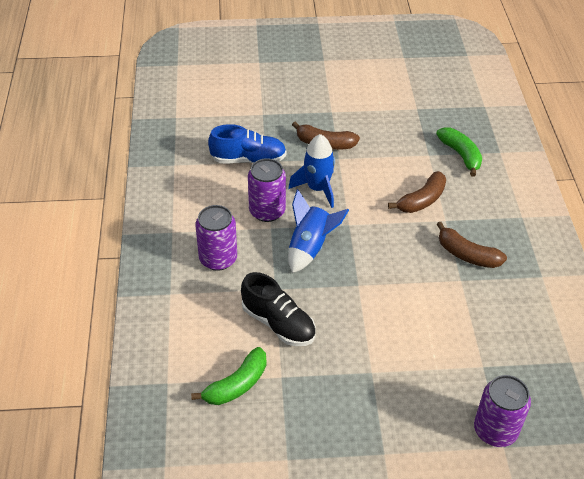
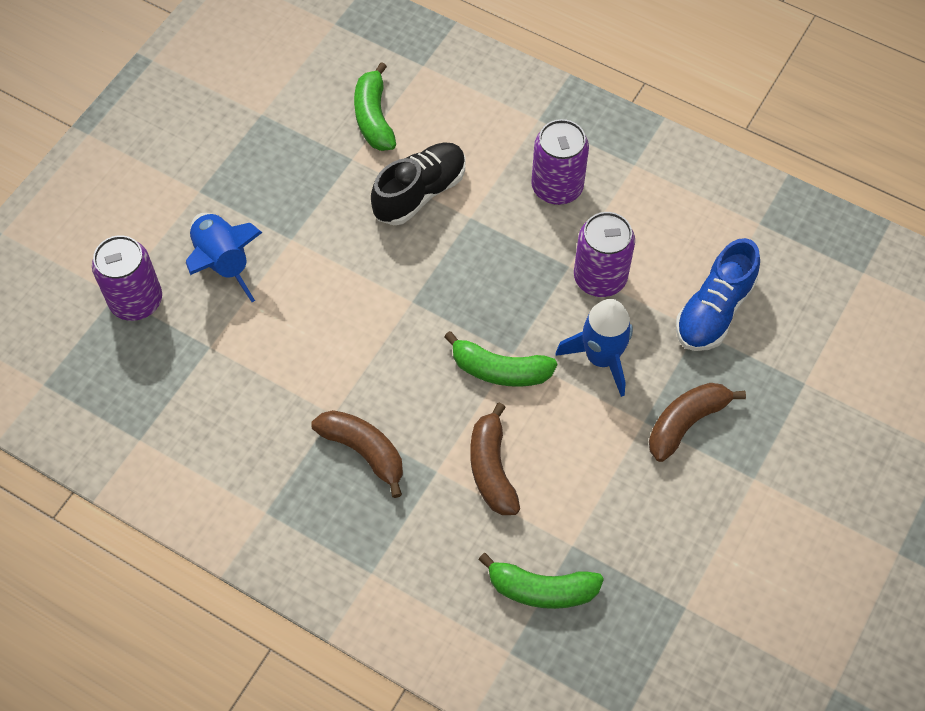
camera: 125 degrees right, 15 degrees up
black shoe [241,272,316,346] -> black shoe turned 150 degrees clockwise [371,143,465,225]
blue rocket [288,189,349,273] -> blue rocket moved to [186,213,263,302]
brown banana [436,222,507,268] -> brown banana turned 60 degrees clockwise [312,410,403,498]
none -> green banana [444,331,557,387]

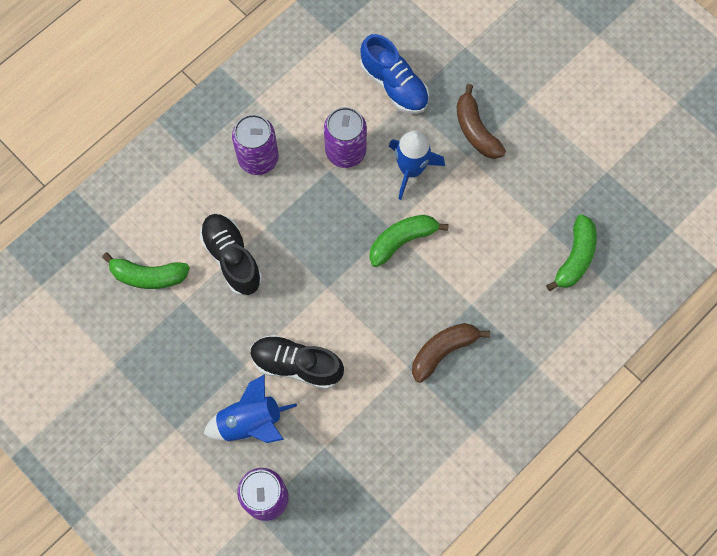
camera: 75 degrees left, 10 degrees up
green banana [444,331,557,387] -> green banana turned 150 degrees counterclockwise [369,215,449,267]
brown banana [470,402,520,515] -> none
none -> black shoe [251,335,344,389]

